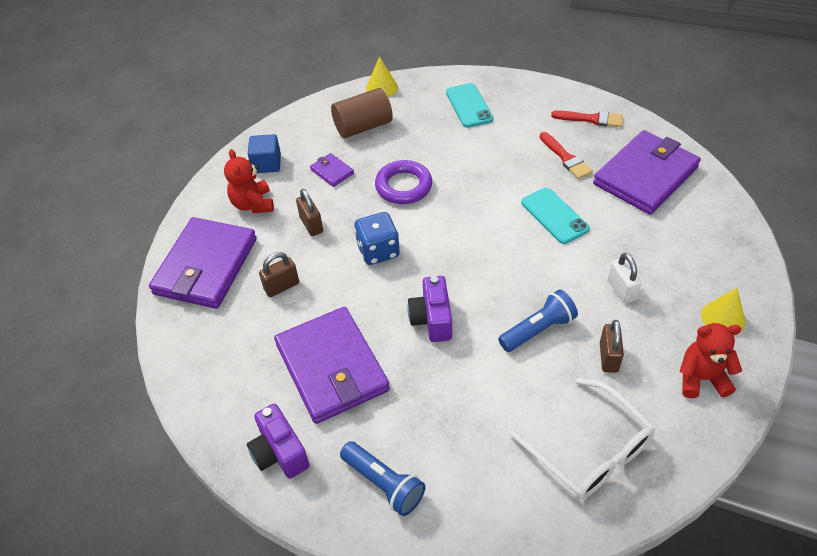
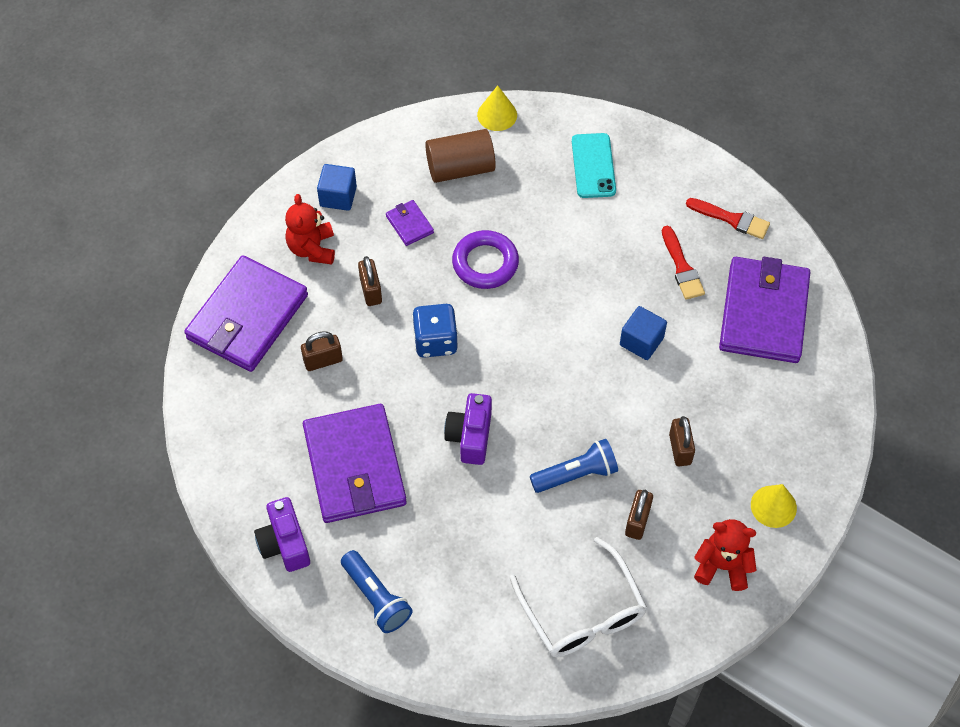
camera: 10 degrees right, 10 degrees up
turquoise phone [521,188,590,244] -> blue cube [620,306,667,360]
purple wallet [593,130,701,215] -> purple wallet turned 45 degrees counterclockwise [719,257,810,363]
white padlock [607,253,642,304] -> brown padlock [669,416,695,466]

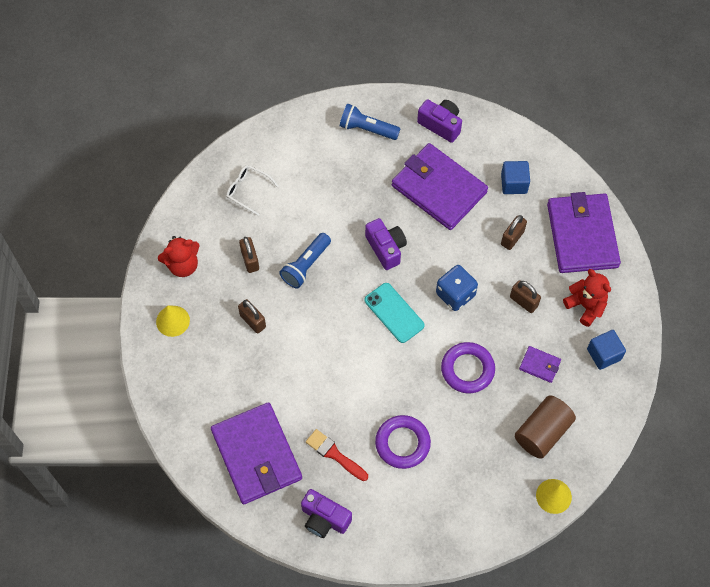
camera: 145 degrees right, 5 degrees up
white glasses [510,537,647,657] -> white glasses [226,165,279,216], size x0.57
turquoise phone [572,133,616,198] -> turquoise phone moved to [365,283,425,343]
blue cube [620,306,667,360] -> blue cube moved to [501,161,530,194]
red brush [686,198,770,239] -> purple camera [301,489,352,538]
none -> purple ring [375,415,431,469]

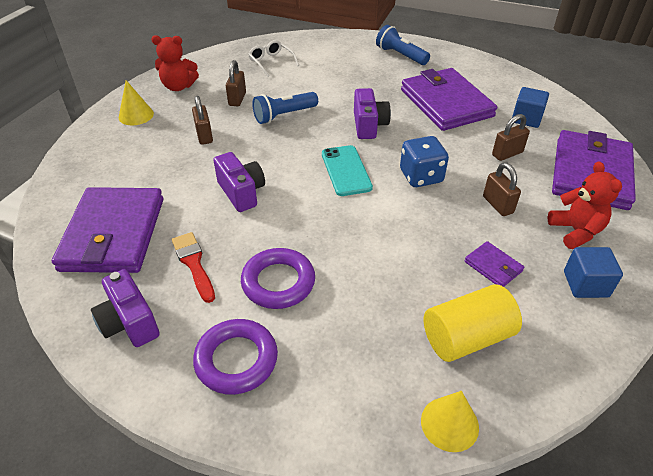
camera: 25 degrees right, 20 degrees down
purple camera [417,99,462,143] -> purple camera moved to [214,152,265,212]
purple ring [441,342,495,393] -> purple ring moved to [193,319,278,395]
brown cylinder [515,395,576,459] -> yellow cylinder [424,284,522,362]

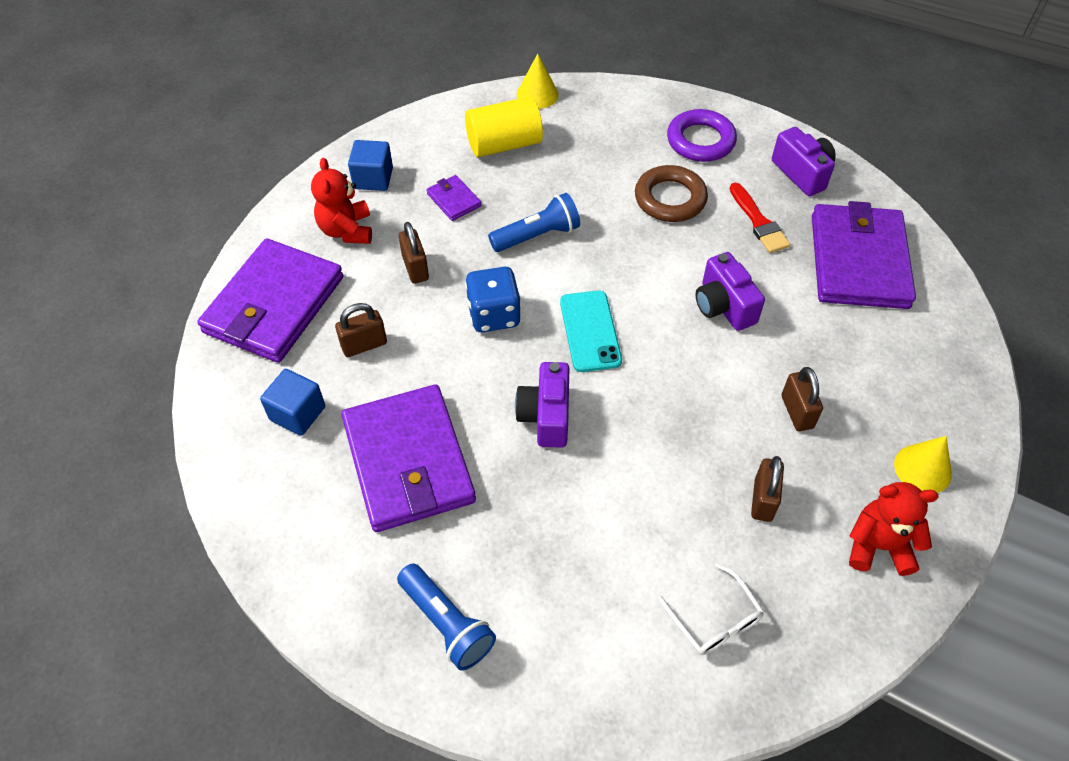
camera: 175 degrees left, 10 degrees up
purple ring [241,248,315,309] -> brown ring [635,165,708,222]
blue flashlight [252,92,318,124] -> blue flashlight moved to [488,193,580,252]

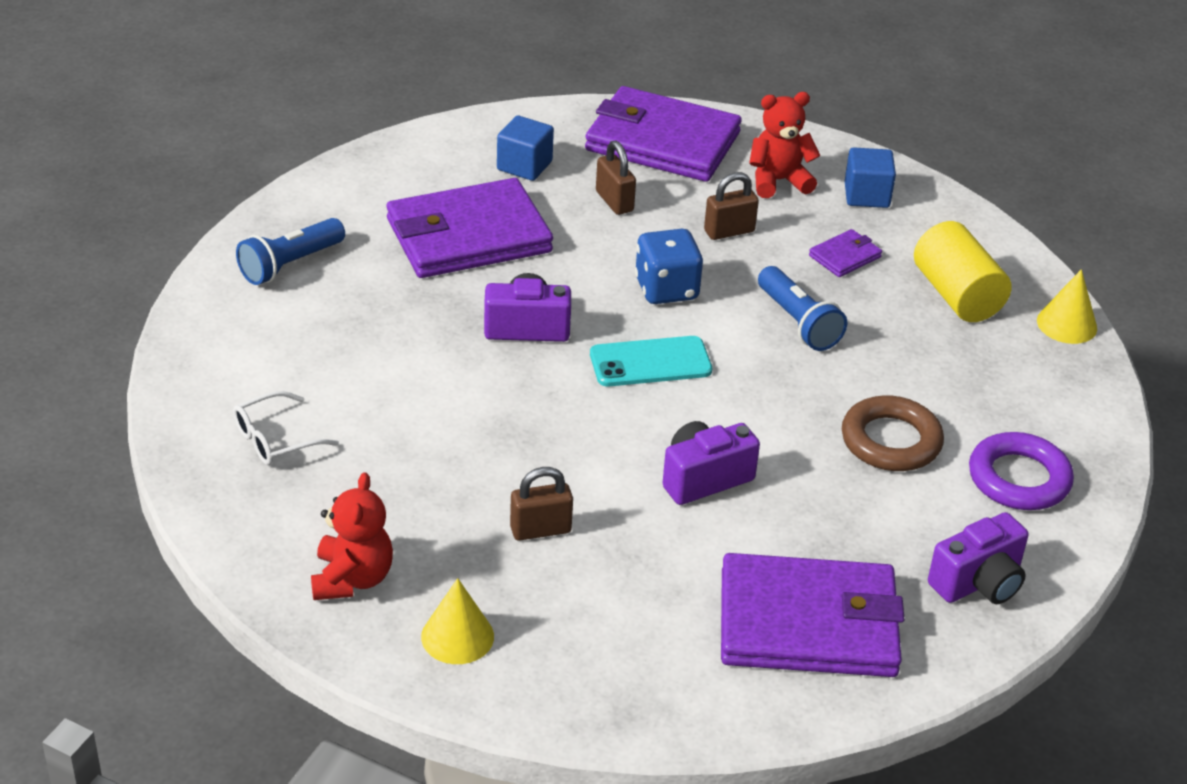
camera: 85 degrees right, 15 degrees down
red brush [730,183,790,253] -> none
brown padlock [751,456,784,522] -> none

